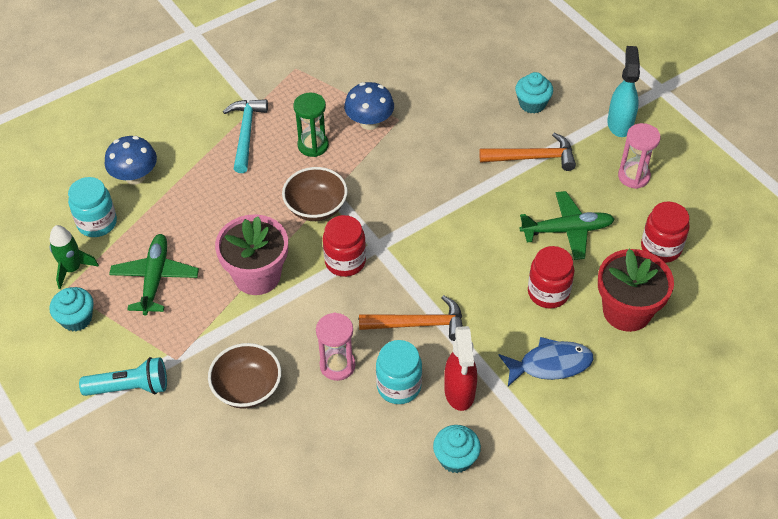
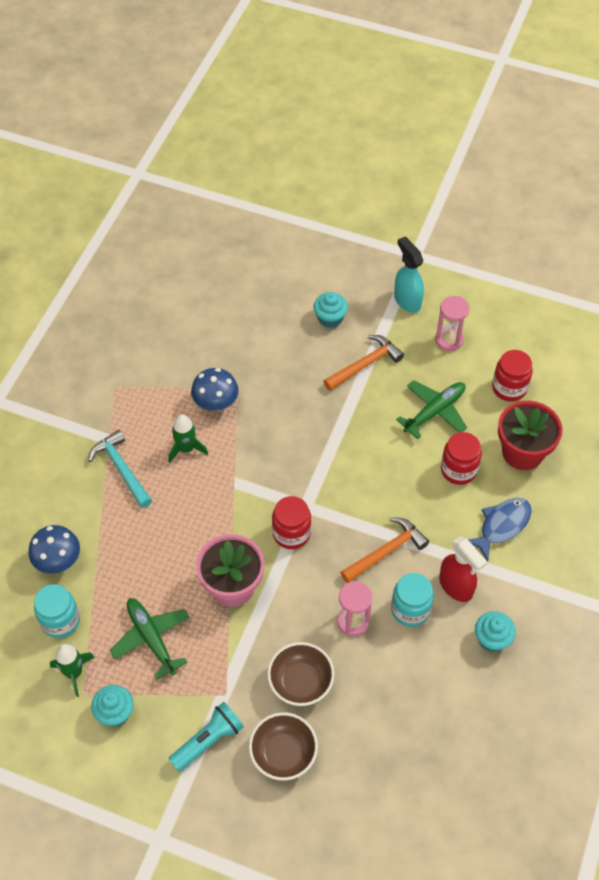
camera: 35 degrees left, 5 degrees up
brown bowl [282,167,348,221] -> brown bowl moved to [249,712,318,780]
green hourglass [293,93,329,157] -> green rocket [168,415,208,463]

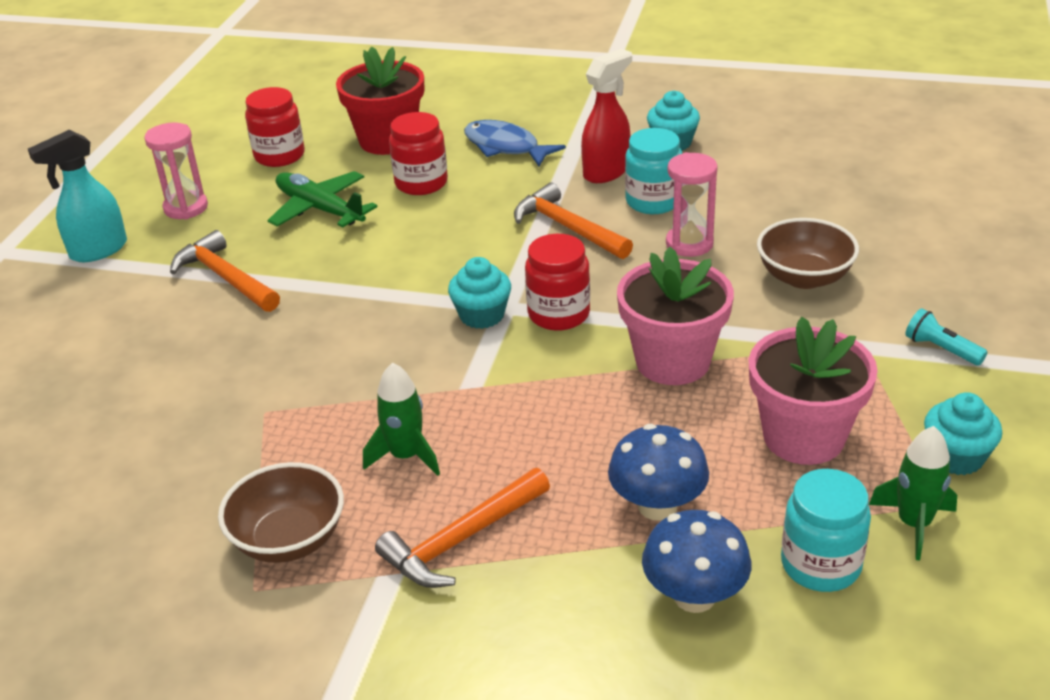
camera: 95 degrees left, 20 degrees down
turquoise hammer [88,430,152,508] -> orange hammer [375,468,550,588]
green plane [110,598,190,680] -> pink flower pot [749,317,878,465]
turquoise flashlight [169,702,244,771] -> turquoise flashlight [905,308,988,366], size x0.63
blue mushroom [191,368,239,411] -> blue mushroom moved to [608,424,709,521]
brown bowl [249,712,318,780] -> brown bowl moved to [218,462,344,563]
turquoise cupcake [314,292,348,328] -> turquoise cupcake moved to [448,257,511,329]

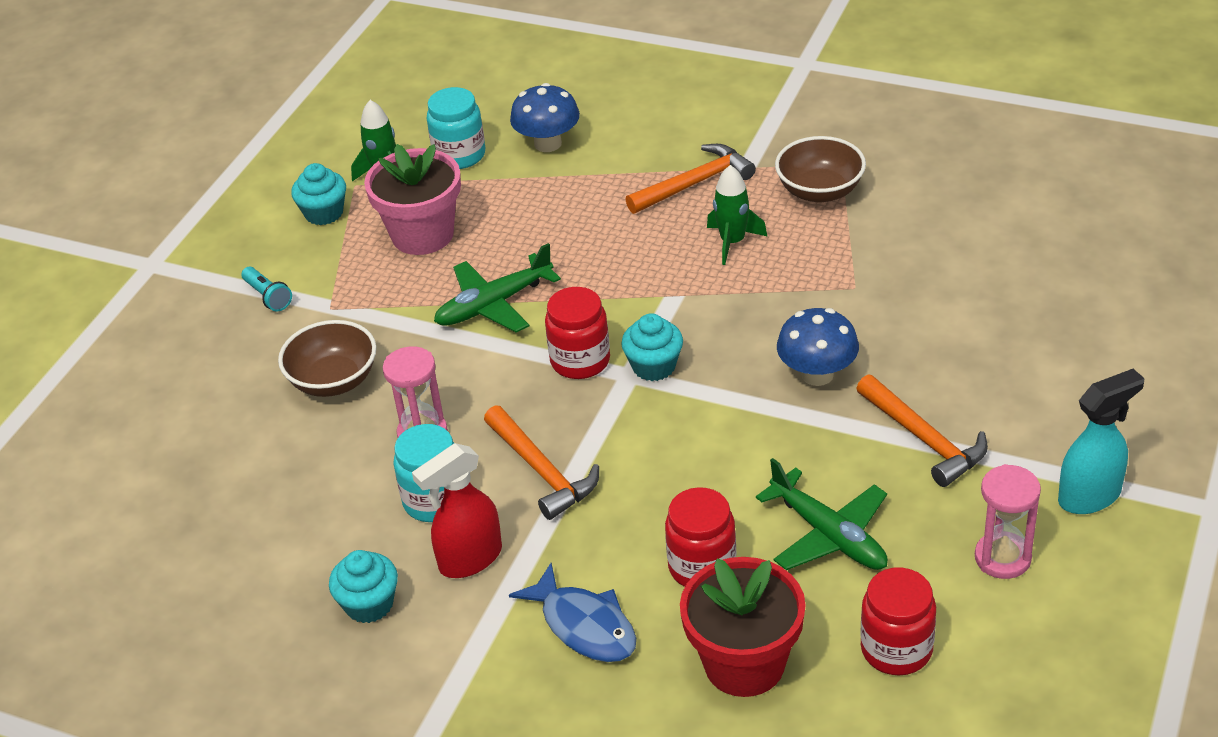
camera: 170 degrees left, 5 degrees up
blue mushroom [608,424,709,521] -> blue mushroom moved to [777,308,859,386]
pink flower pot [617,247,734,385] -> green plane [434,243,561,333]

